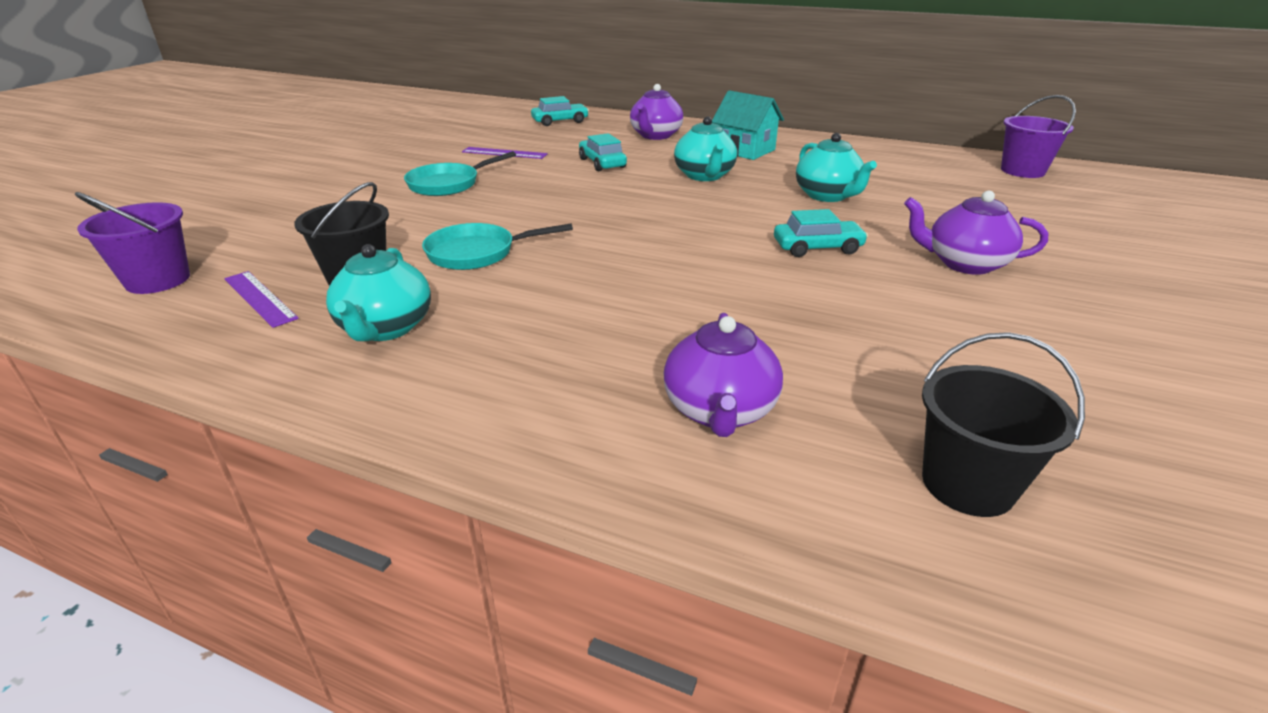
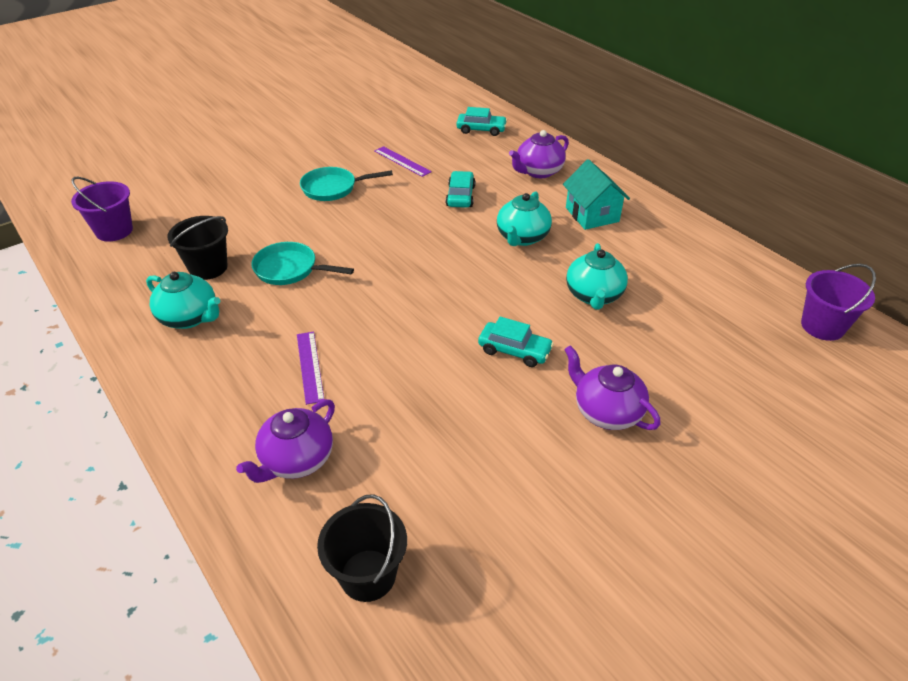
camera: 30 degrees right, 10 degrees up
purple ruler [224,271,299,328] -> purple ruler moved to [297,332,325,405]
turquoise teapot [326,244,431,341] -> turquoise teapot turned 90 degrees counterclockwise [146,272,220,329]

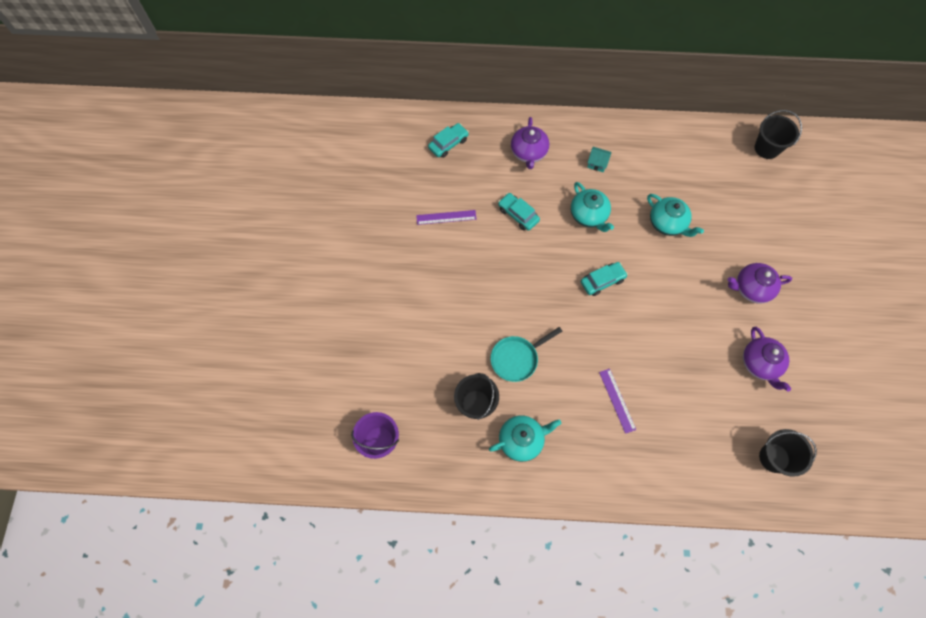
camera: 50 degrees left, 25 degrees up
purple teapot [236,399,335,483] -> purple teapot moved to [743,327,791,392]
purple ruler [297,332,325,405] -> purple ruler turned 45 degrees clockwise [599,369,636,434]
turquoise pan [300,167,393,201] -> none
turquoise car [478,317,554,367] -> turquoise car moved to [581,262,628,296]
turquoise house [563,159,630,230] -> turquoise house [587,147,612,172], size x0.56
purple bucket [801,264,876,341] -> black bucket [755,110,802,159]

